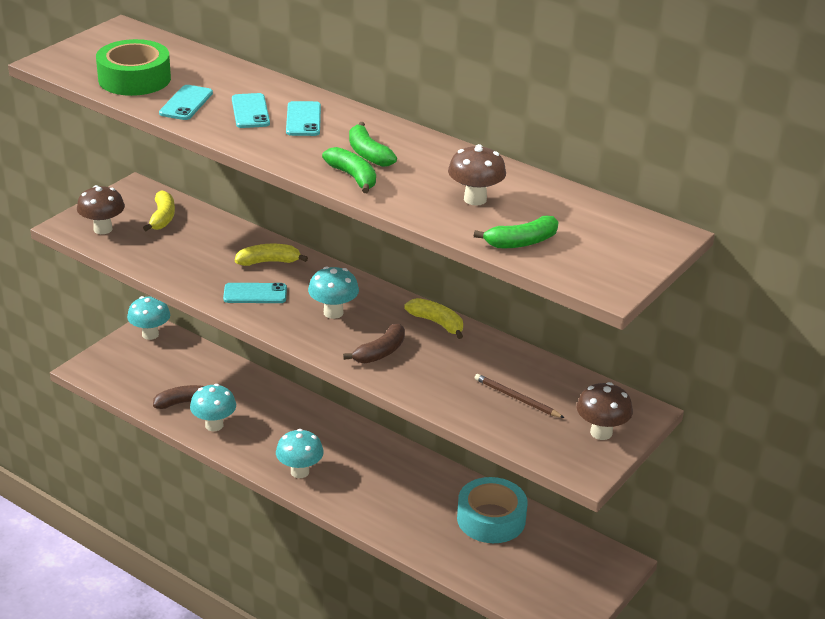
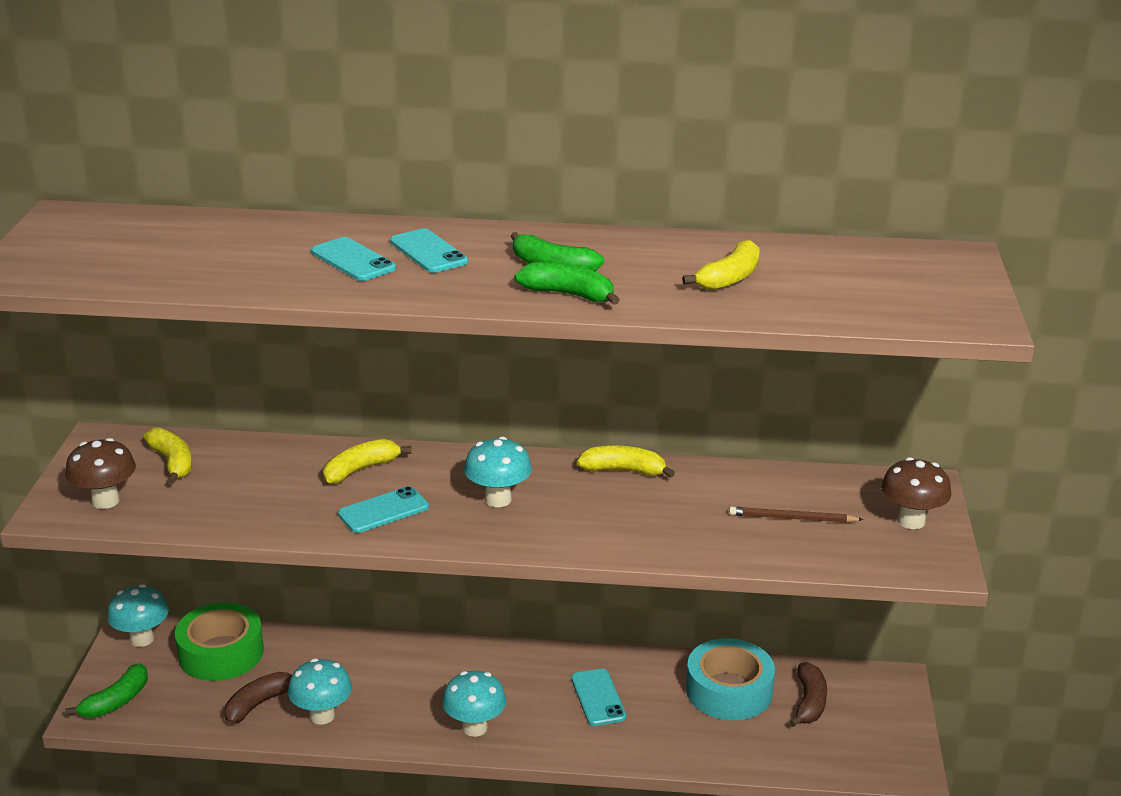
camera: 30 degrees left, 5 degrees down
green tape [96,39,171,96] -> green tape moved to [175,602,264,681]
turquoise phone [159,85,213,120] -> turquoise phone moved to [571,669,626,726]
brown banana [343,323,405,363] -> brown banana moved to [789,662,827,727]
brown mushroom [448,144,506,206] -> yellow banana [682,240,760,291]
green banana [474,216,558,248] -> green banana moved to [65,663,148,718]

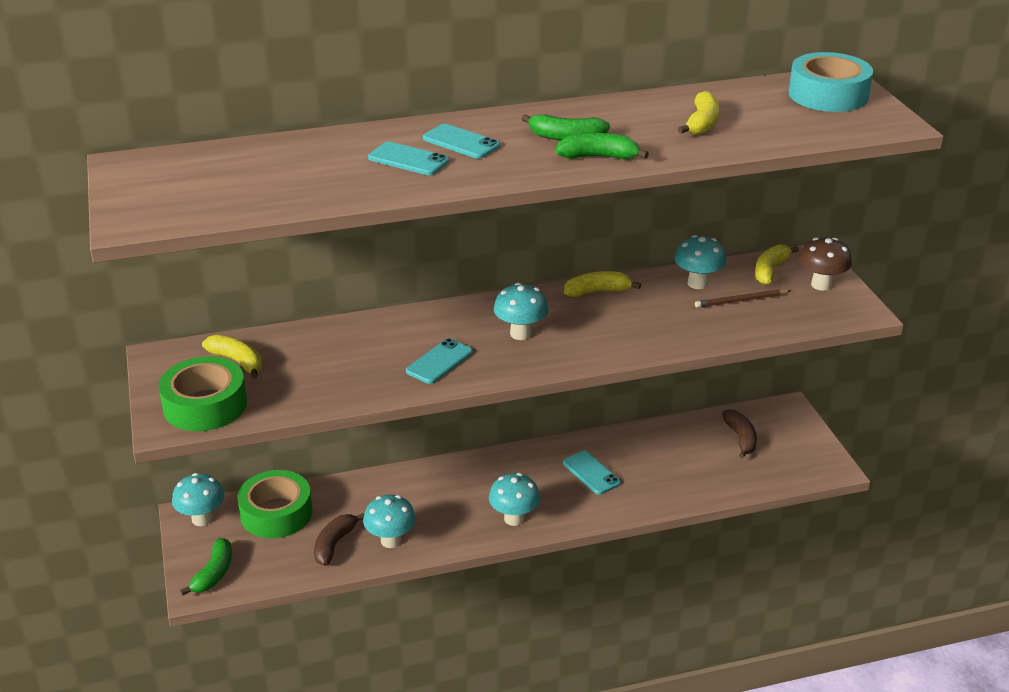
camera: 20 degrees left, 5 degrees up
brown mushroom [65,438,136,509] -> green tape [159,356,247,431]
yellow banana [323,439,411,484] -> yellow banana moved to [755,244,799,285]
turquoise tape [686,638,775,720] -> turquoise tape moved to [789,52,873,112]
none -> turquoise mushroom [674,235,726,289]

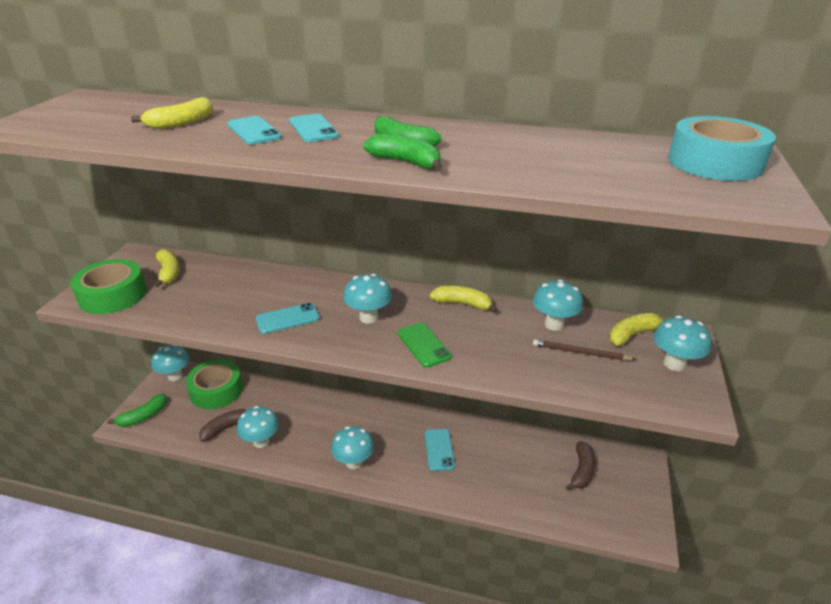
camera: 30 degrees right, 0 degrees up
yellow banana [678,91,719,135] -> yellow banana moved to [131,97,213,129]
brown mushroom [799,237,852,291] -> turquoise mushroom [653,315,711,371]
none -> green phone [397,323,452,367]

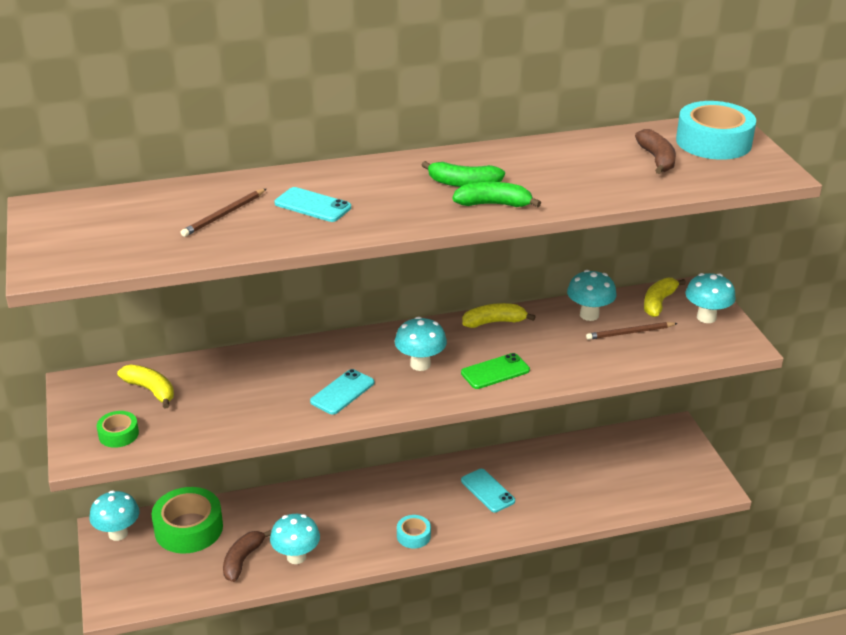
camera: 30 degrees left, 0 degrees up
green tape [70,259,147,314] -> green tape [97,411,139,448], size x0.50
green banana [107,394,167,427] -> none
yellow banana [131,97,213,129] -> brown pencil [181,189,266,237]
turquoise phone [289,114,339,142] -> none
turquoise mushroom [331,426,374,469] -> turquoise tape [397,515,431,549]
green phone [397,323,452,367] -> green phone turned 60 degrees counterclockwise [461,353,530,389]
brown banana [566,441,595,491] -> brown banana moved to [635,129,676,174]

